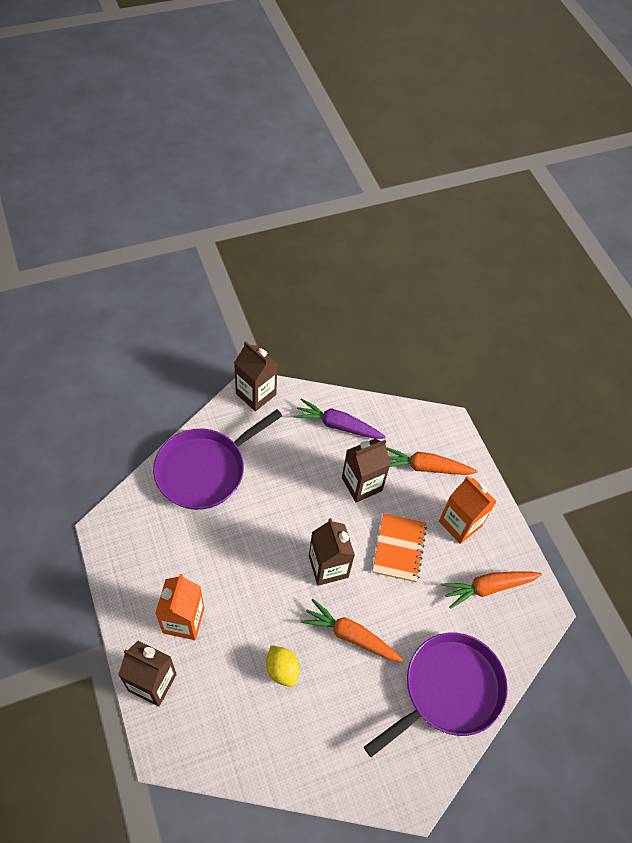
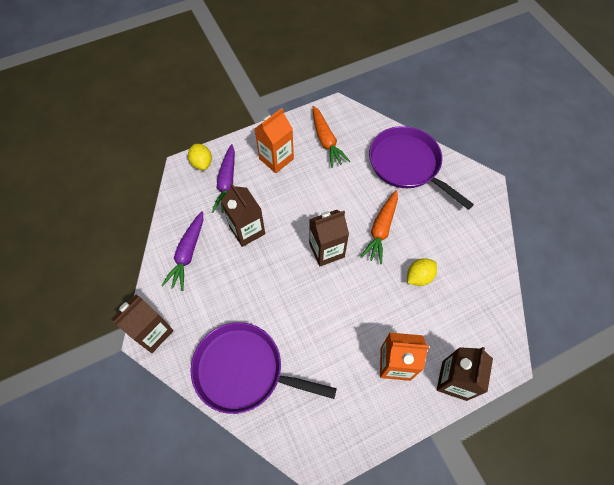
camera: 90 degrees left, 5 degrees up
purple pan [153,409,282,510] -> purple pan turned 150 degrees clockwise [191,322,337,414]
orange notebook [372,513,427,582] -> none
orange carrot [386,447,478,475] -> purple carrot [212,144,235,213]
none -> yellow lemon [188,144,212,170]

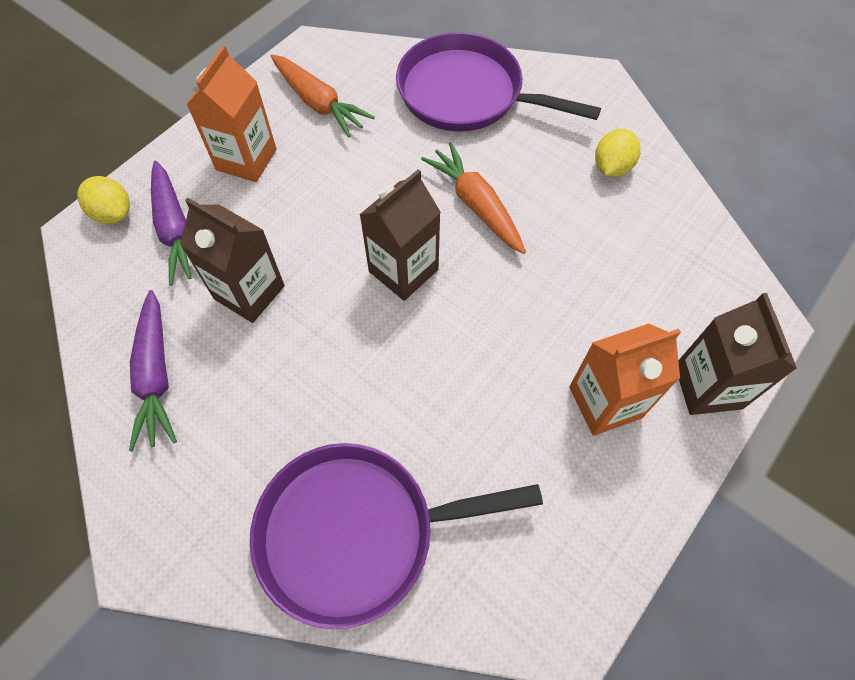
camera: 25 degrees left, 0 degrees up
brown carton [111,295,174,353] -> none
orange carrot [360,190,398,264] -> orange carrot turned 150 degrees clockwise [421,142,526,254]
yellow lemon [407,258,437,286] -> yellow lemon moved to [595,129,641,177]

